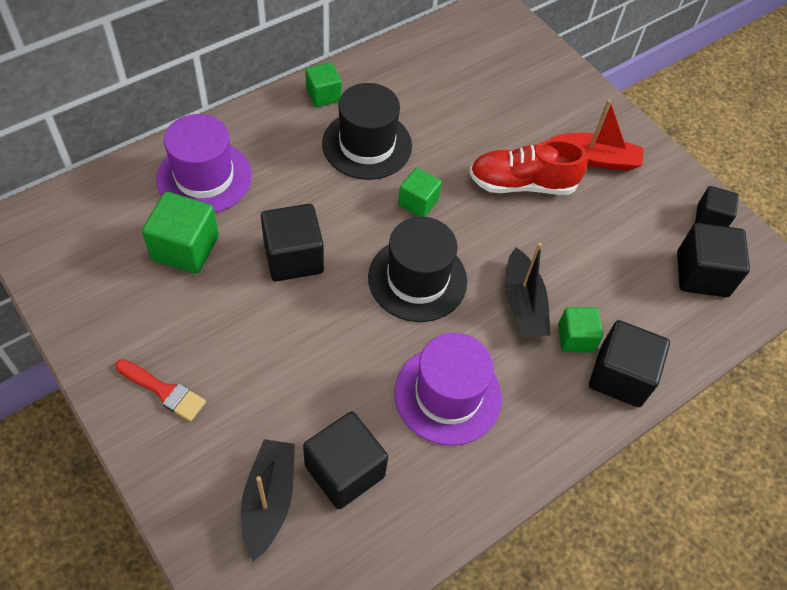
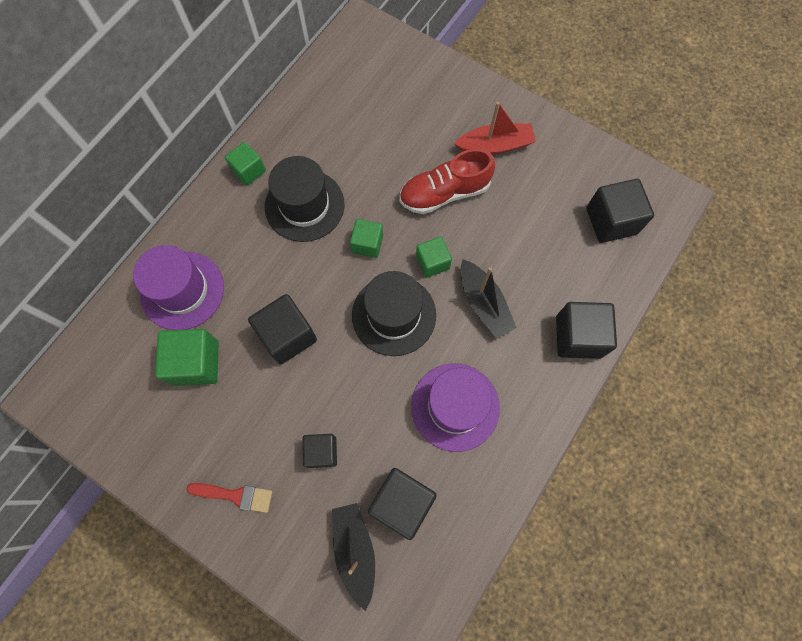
camera: 15 degrees left, 15 degrees up
green cube [558,307,603,353] -> green cube moved to [416,236,452,278]
black cube [695,186,739,227] -> black cube moved to [303,434,337,468]

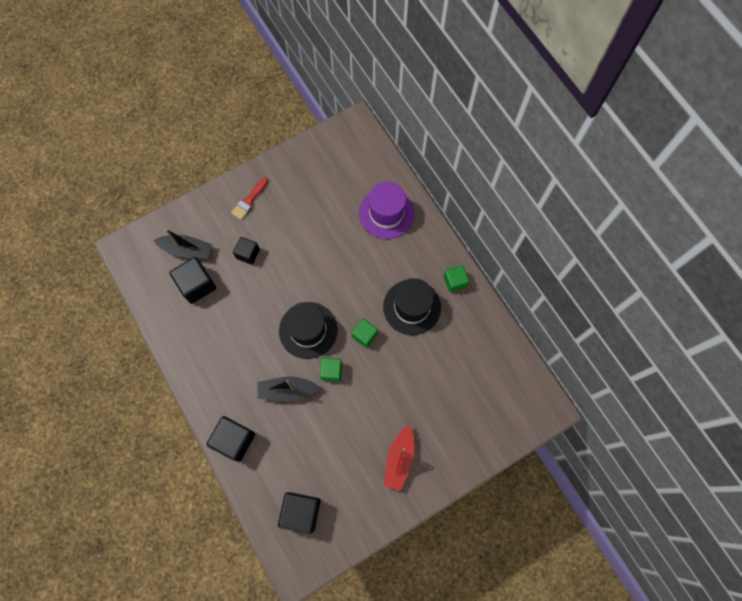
camera: 115 degrees right, 0 degrees up
green cube [155,329,219,386] -> none
black cube [248,294,317,364] -> none
red shoe [399,149,495,214] -> none
purple hat [411,363,500,452] -> none

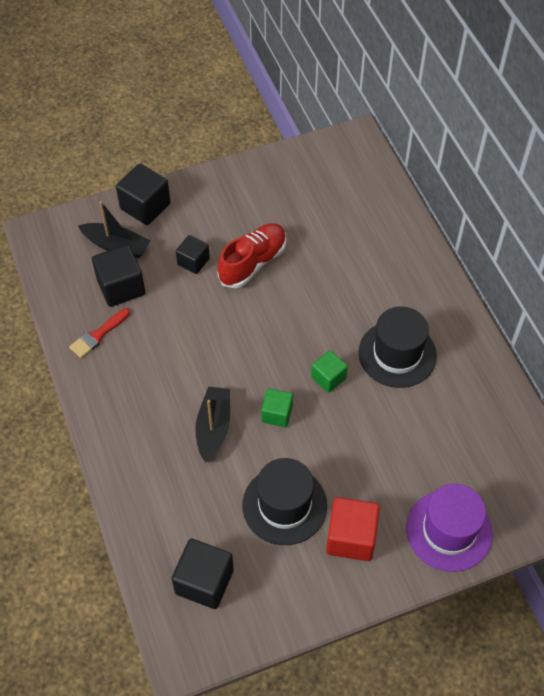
camera: 10 degrees right, 15 degrees down
black cube [206,416,255,462] -> black cube moved to [116,164,171,225]
red brush [231,177,268,220] -> red brush moved to [69,308,130,358]
black boat [257,377,320,401] -> black boat turned 90 degrees clockwise [195,386,230,463]
black hat [279,302,337,359] -> black hat moved to [242,458,327,545]
purple hat [359,182,414,239] -> purple hat moved to [406,484,493,572]
red boat [384,425,414,491] -> red cube [326,497,380,561]
green cube [444,265,469,292] -> none
none -> red shoe [218,224,286,288]

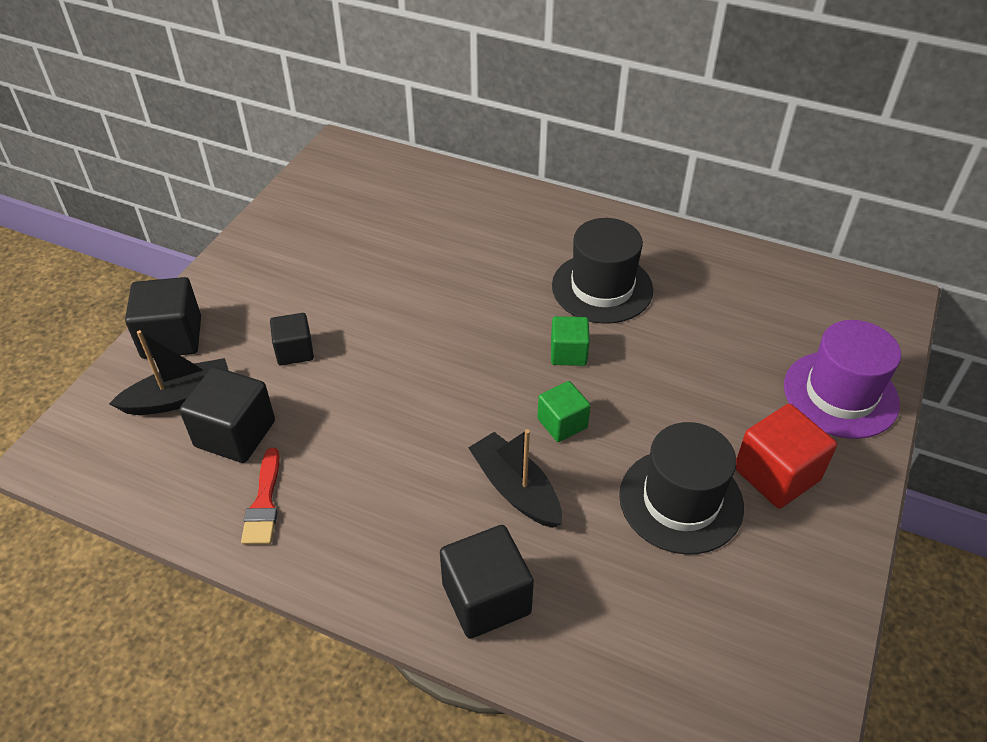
camera: 45 degrees left, 10 degrees down
black cube [172,539,234,609] -> black cube moved to [440,525,534,639]
red shoe [218,224,286,288] -> none

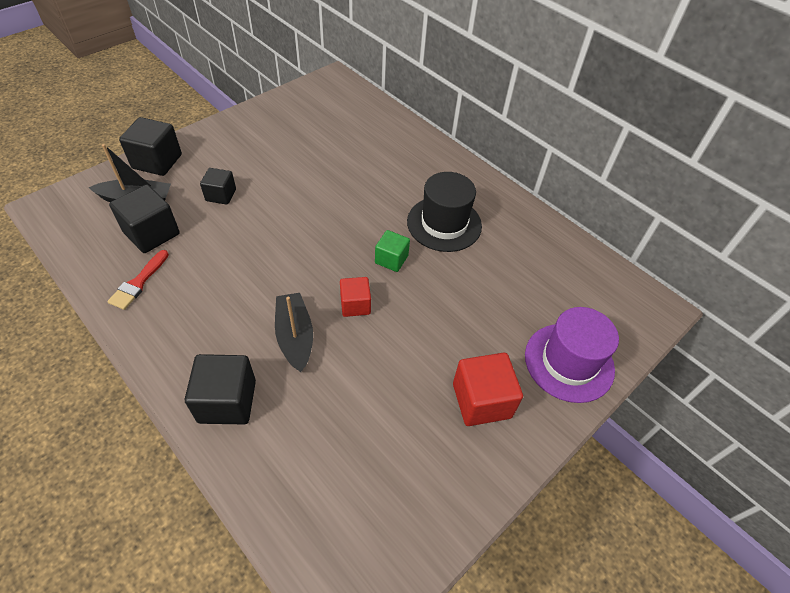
camera: 20 degrees right, 5 degrees up
green cube [537,381,591,442] -> red cube [340,277,371,317]
black hat [619,422,744,555] -> none

